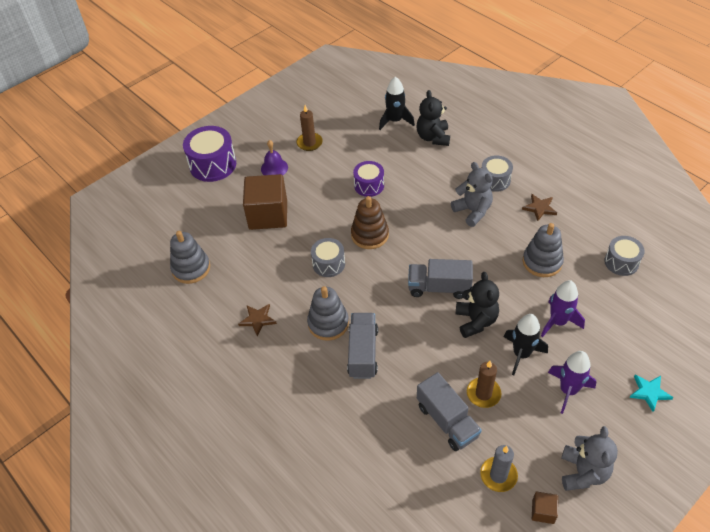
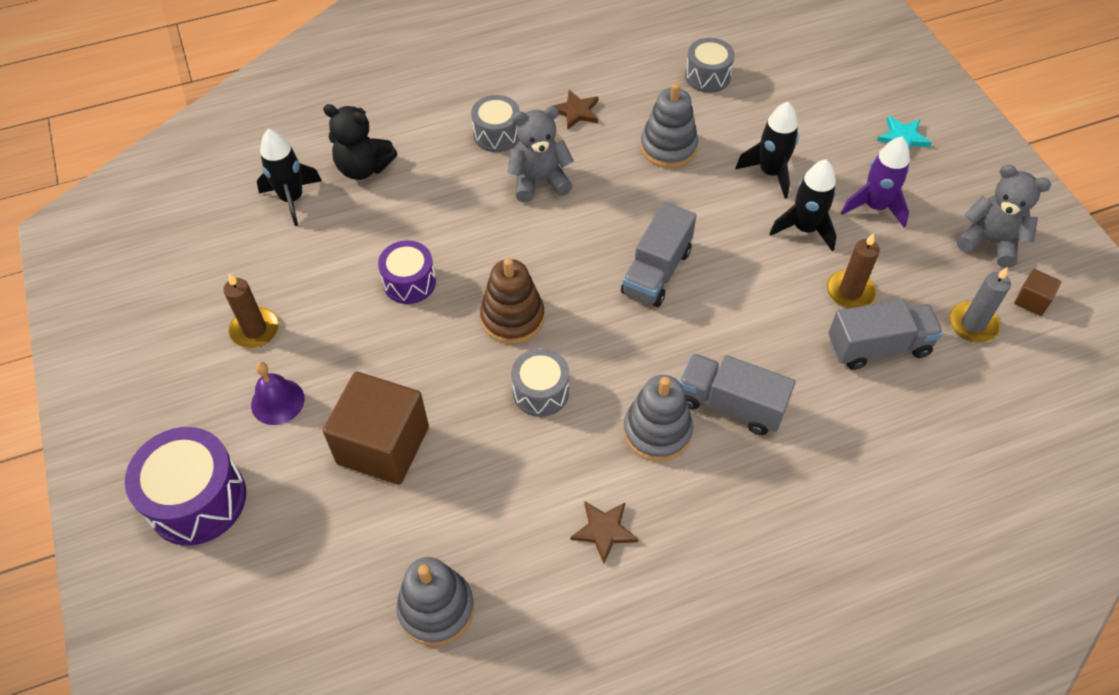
camera: 70 degrees left, 5 degrees up
black teddy bear [456,272,499,338] -> none
purple rocket [541,280,585,337] -> black rocket [735,102,799,199]

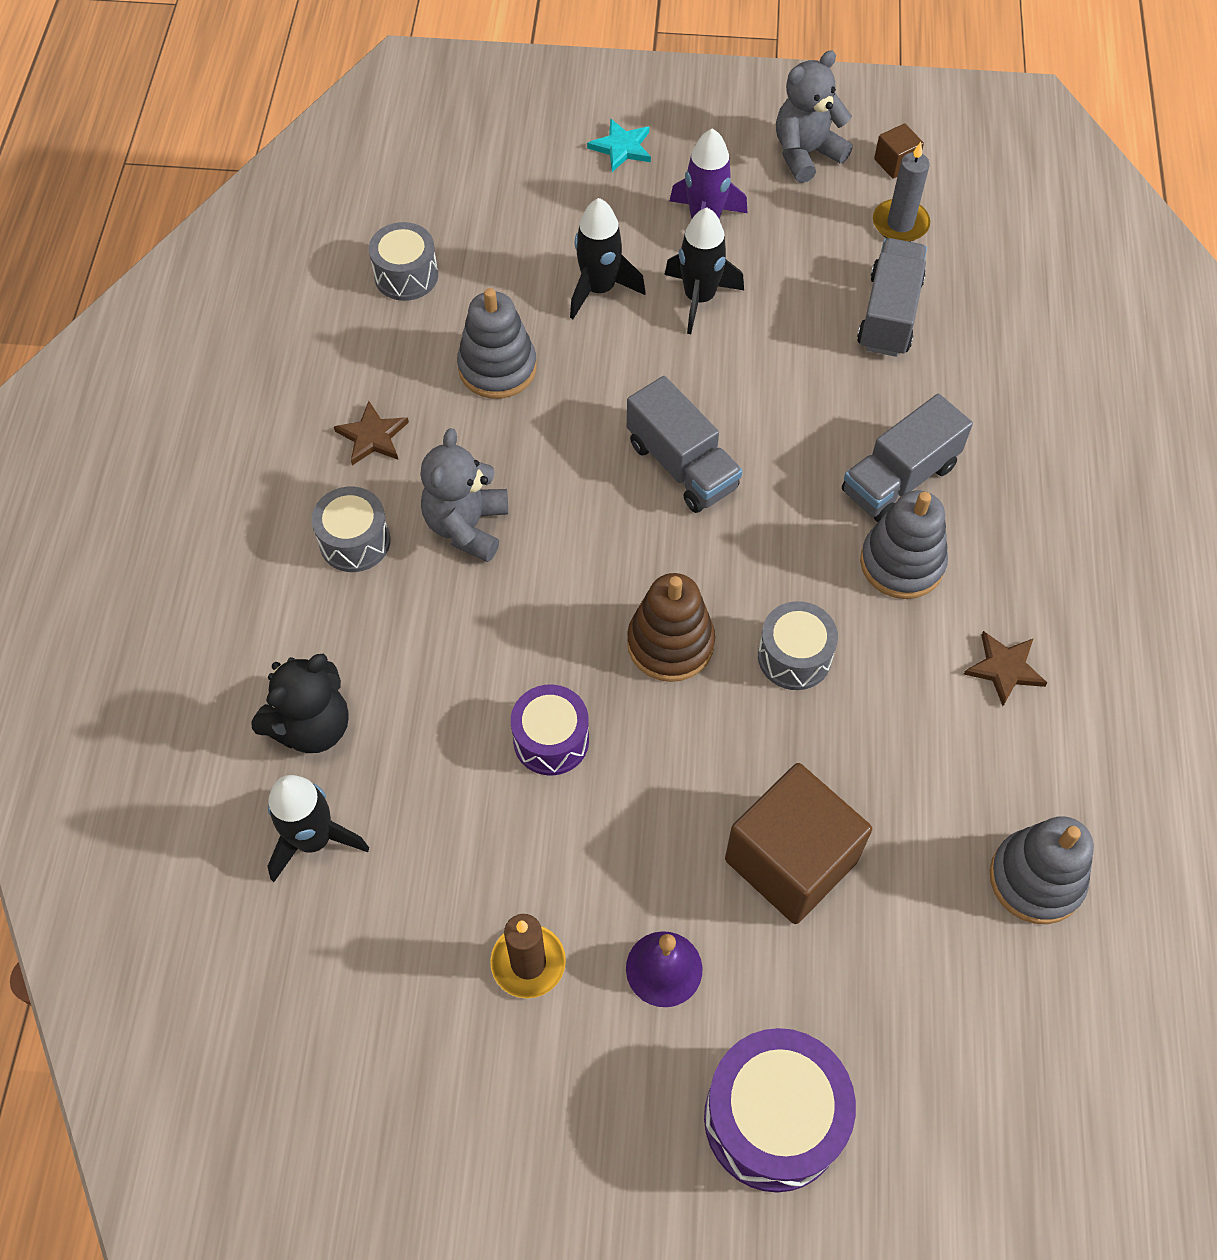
camera: 65 degrees left, 5 degrees up
brown candle [827,233,880,309] -> none

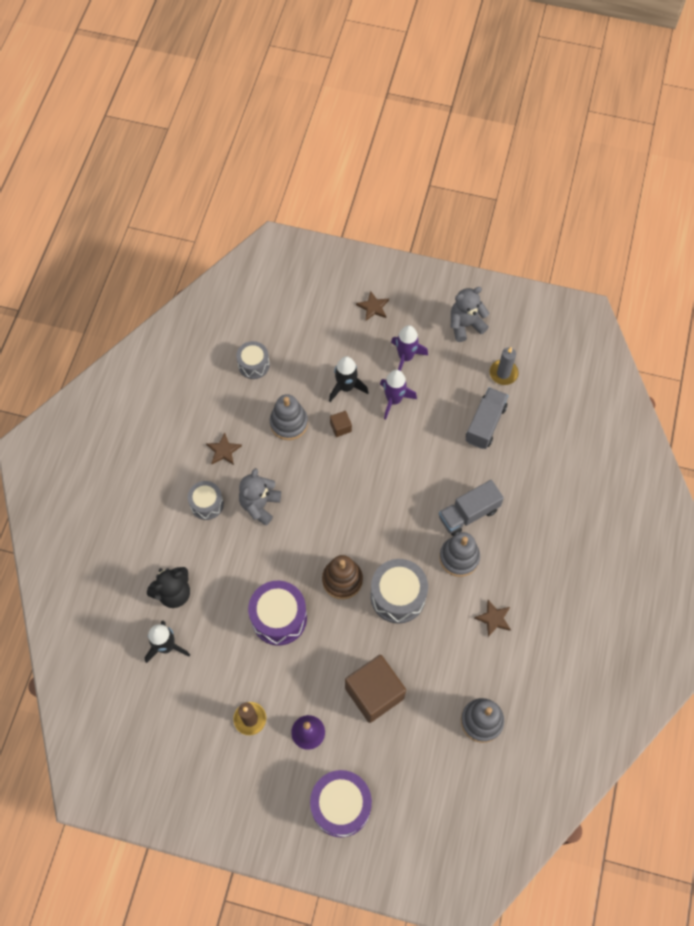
camera: 10 degrees right, 5 degrees up
purple drum [511,685,589,775] -> purple drum [248,581,307,646], size x1.61
turquoise star [587,119,651,172] -> brown star [356,291,389,321]
grey truck [627,376,743,513] -> none
black rocket [664,208,744,334] -> purple rocket [380,370,417,420]
grey drum [758,601,838,690] -> grey drum [370,559,428,624], size x1.61
brown cube [874,123,924,178] -> brown cube moved to [330,411,352,437]

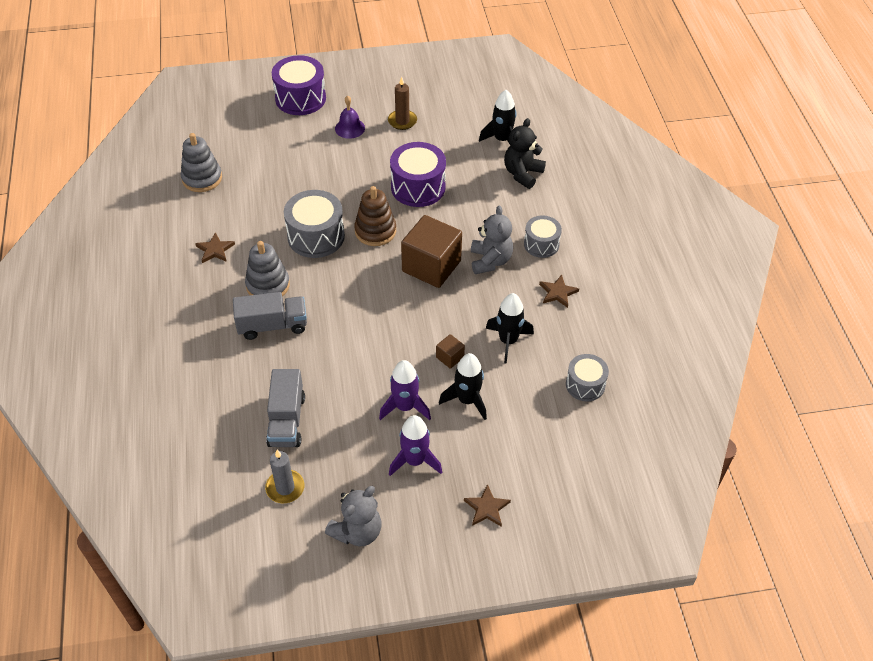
camera: 155 degrees right, 15 degrees down
grey stacking toy [270,394,308,440] -> black rocket [486,293,534,364]
brown cube [345,655,406,723] -> brown cube moved to [401,215,462,288]
grey truck [439,480,504,536] -> grey truck turned 45 degrees clockwise [233,292,307,340]

